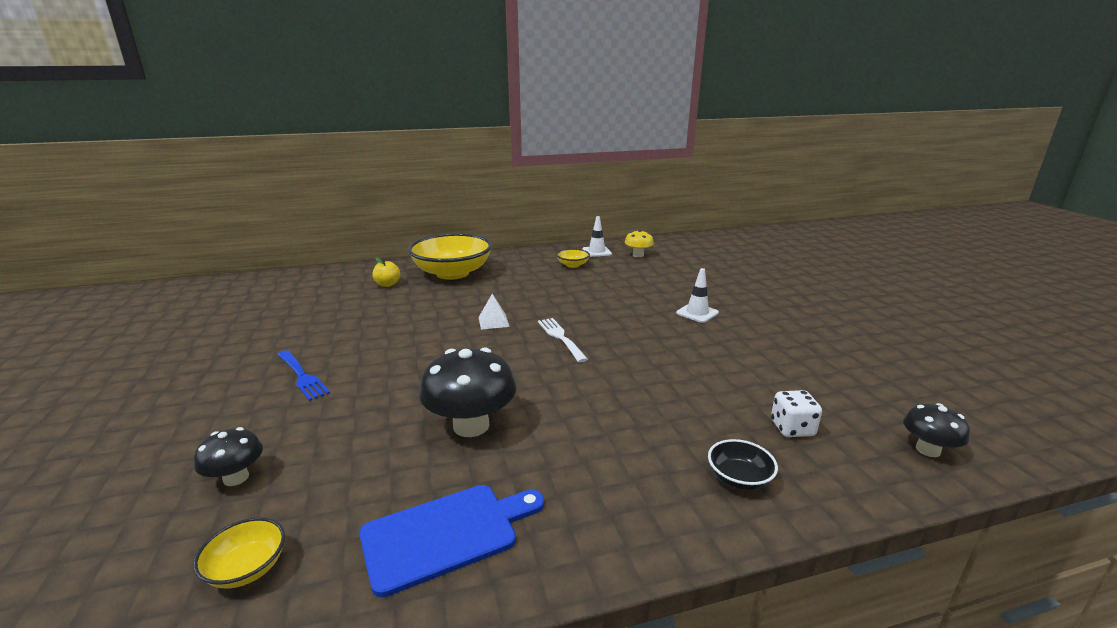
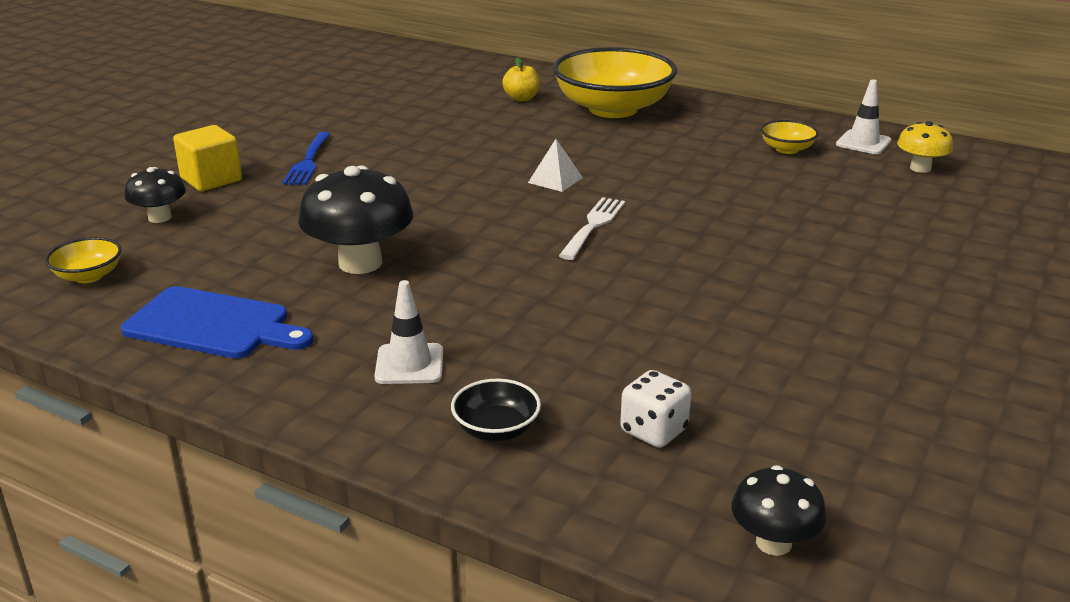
camera: 45 degrees right, 5 degrees up
white traffic cone [676,268,719,323] -> white traffic cone moved to [374,280,443,384]
none -> yellow cube [173,125,242,191]

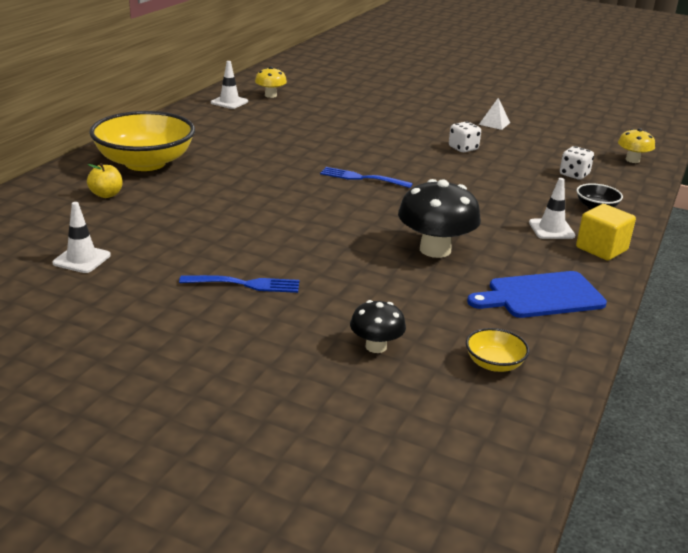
camera: 95 degrees left, 0 degrees up
blue cutting board [121,286,313,359] -> blue cutting board turned 120 degrees counterclockwise [467,271,607,318]
yellow cube [173,125,242,191] -> yellow cube moved to [576,204,636,260]
white pyramid [528,139,583,192] -> white pyramid moved to [479,98,510,130]
white fork [559,197,625,260] -> blue fork [320,167,413,188]
black mushroom [732,465,827,556] -> yellow mushroom [618,128,655,163]
yellow bowl [760,120,819,154] -> none
none -> white traffic cone [53,202,111,273]
none -> white dice [449,121,481,152]

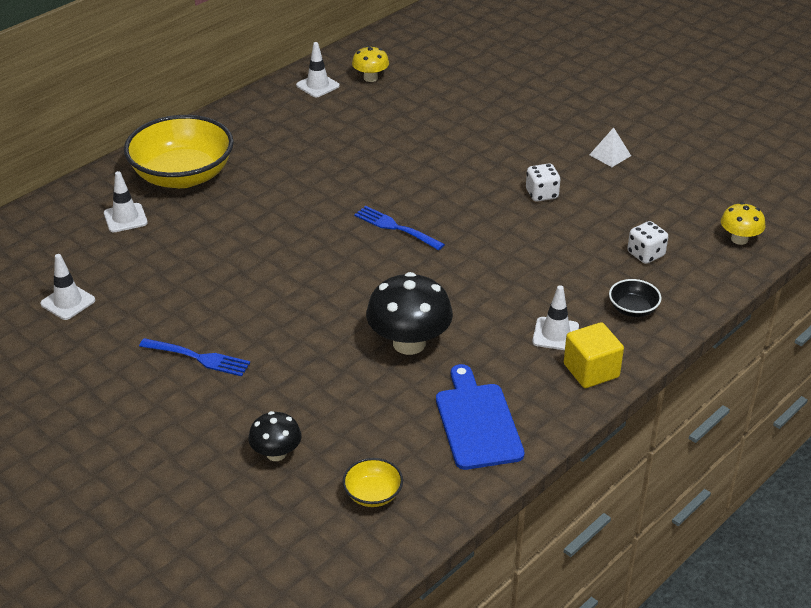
camera: 20 degrees right, 10 degrees up
yellow apple [87,163,123,198] -> white traffic cone [104,171,148,232]
blue cutting board [467,271,607,318] -> blue cutting board turned 75 degrees clockwise [436,364,524,470]

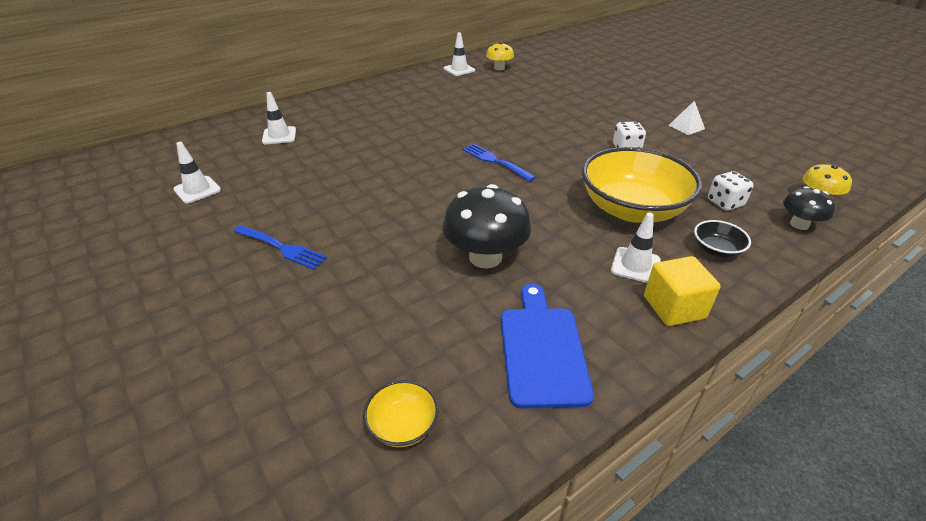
camera: 10 degrees right, 0 degrees up
yellow bowl [124,115,234,188] -> yellow bowl moved to [582,147,702,223]
black mushroom [248,411,302,461] -> black mushroom moved to [783,186,835,230]

